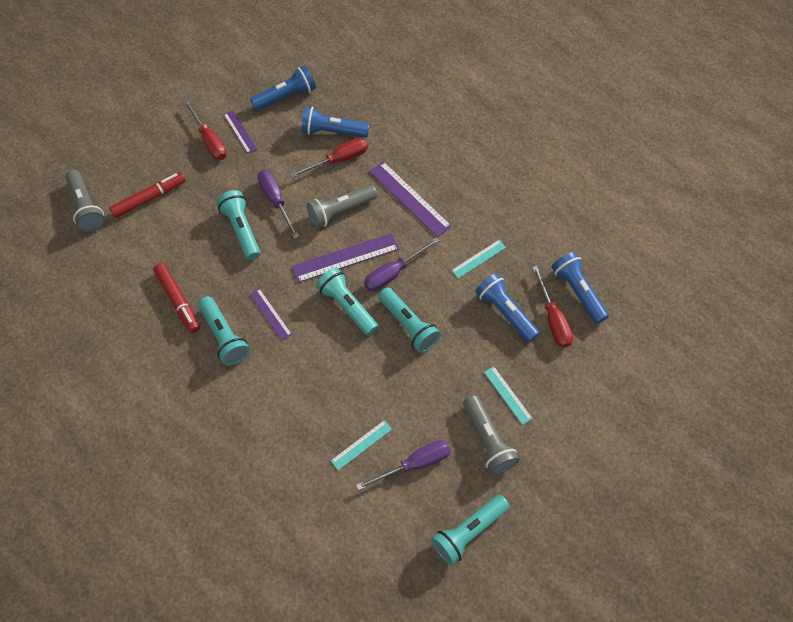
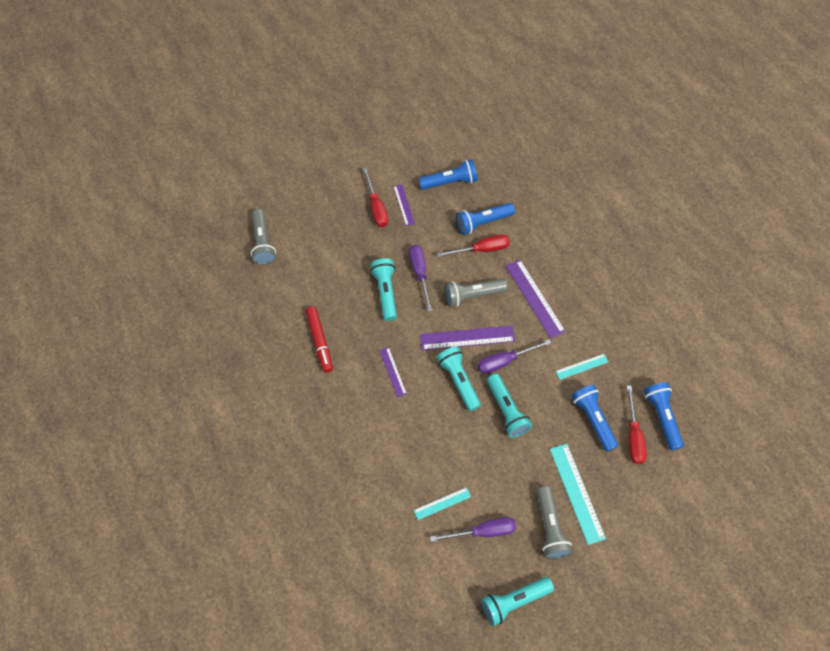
camera: 15 degrees right, 0 degrees up
red marker [109,172,186,218] -> none
turquoise flashlight [198,296,250,365] -> none
blue flashlight [301,107,369,138] -> blue flashlight turned 45 degrees counterclockwise [456,203,515,235]
turquoise ruler [484,366,533,425] -> turquoise ruler [550,444,606,545], size x1.76

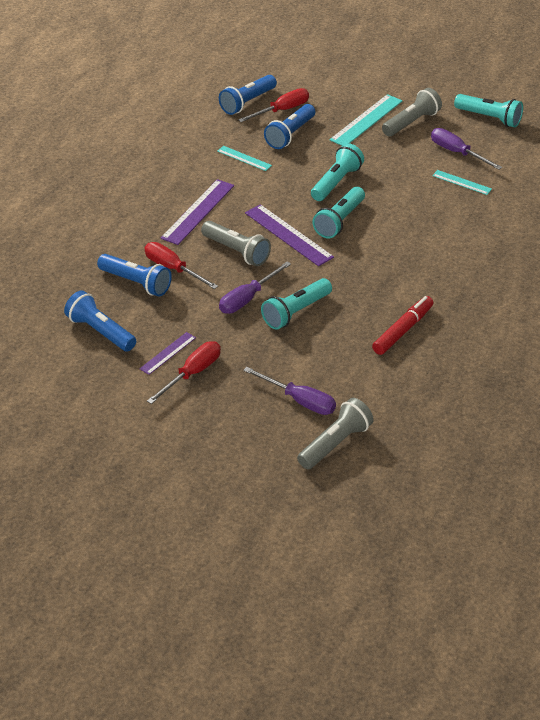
camera: 125 degrees left, 20 degrees down
purple ruler [379,347,407,397] -> none
purple screwdriver [478,339,551,374] -> purple screwdriver moved to [243,367,336,415]

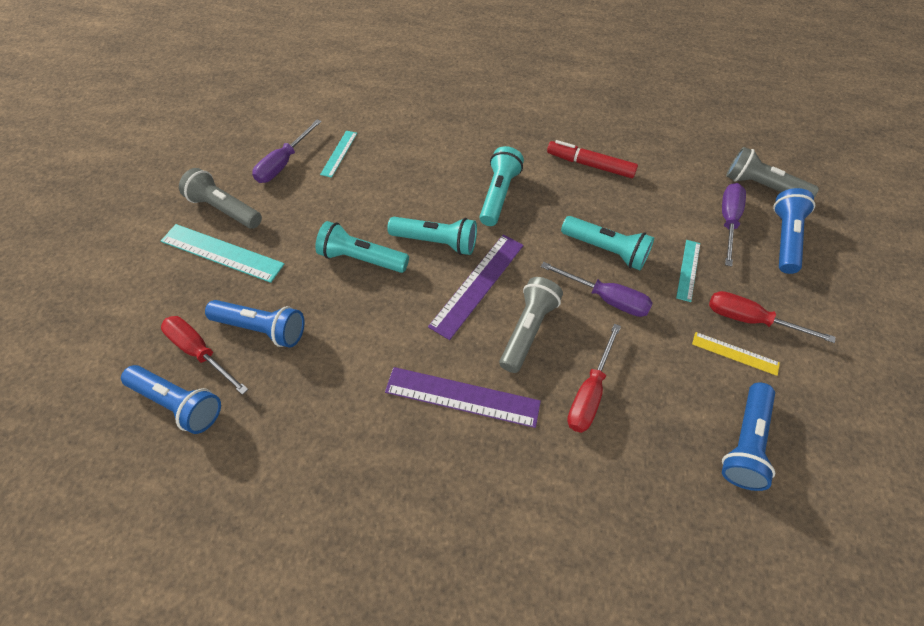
camera: 105 degrees left, 15 degrees up
blue flashlight [97,254,172,297] -> blue flashlight moved to [773,188,815,274]
purple ruler [139,332,196,375] -> yellow ruler [692,332,780,376]
turquoise ruler [217,146,272,171] -> turquoise ruler moved to [676,240,700,302]
turquoise flashlight [454,94,523,127] -> turquoise flashlight moved to [479,146,524,226]

